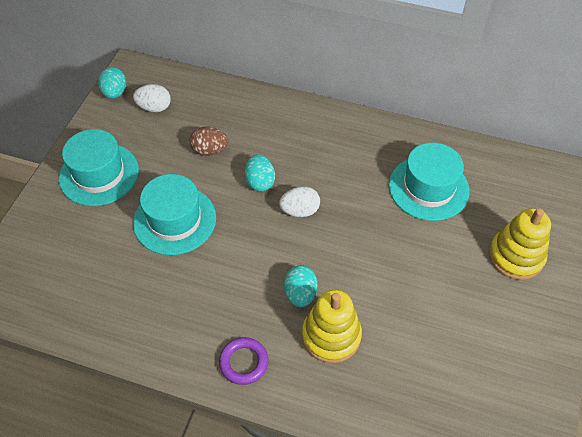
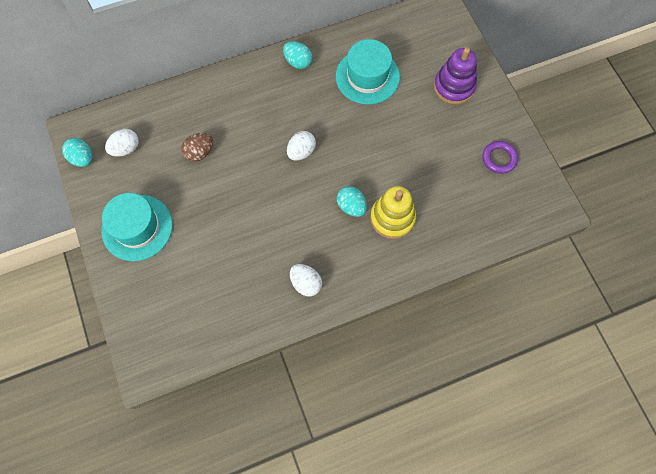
camera: 40 degrees left, 15 degrees up
turquoise hat [133,174,216,255] -> none
purple ring [219,337,269,385] -> purple ring moved to [482,141,518,174]
turquoise egg [245,154,275,192] -> turquoise egg moved to [283,41,312,69]
yellow stacking toy [489,208,551,280] -> purple stacking toy [434,47,477,105]
none -> white egg [290,264,322,296]

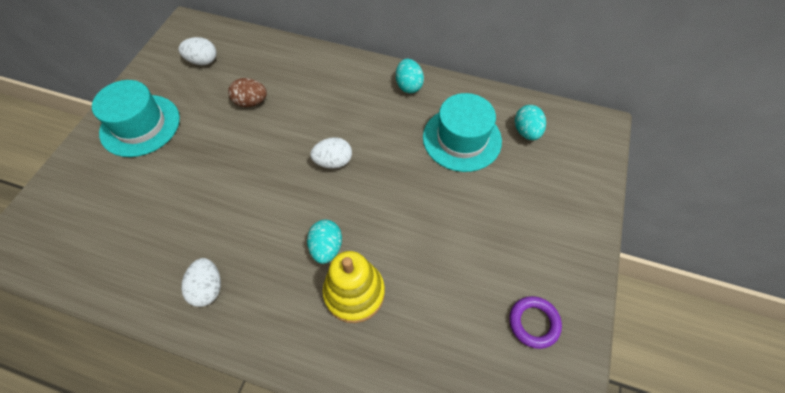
camera: 40 degrees right, 10 degrees down
turquoise egg [62,138,92,167] -> turquoise egg moved to [515,105,546,140]
purple stacking toy [434,47,477,105] -> none

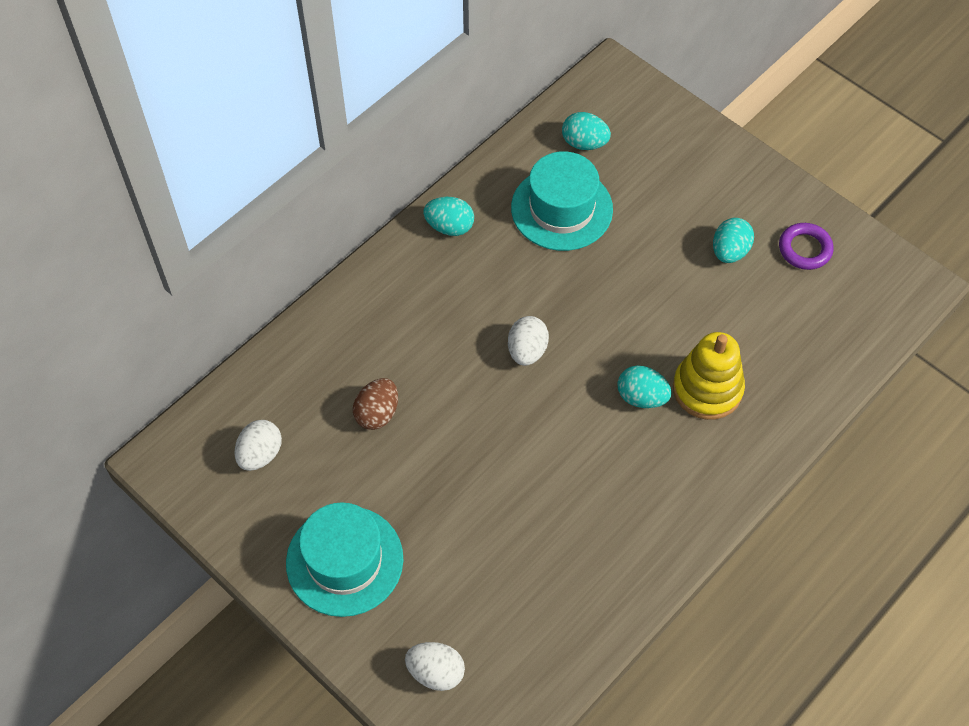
camera: 65 degrees left, 0 degrees up
white egg [181,258,221,307] -> white egg moved to [405,642,465,691]
none -> turquoise egg [713,218,754,263]

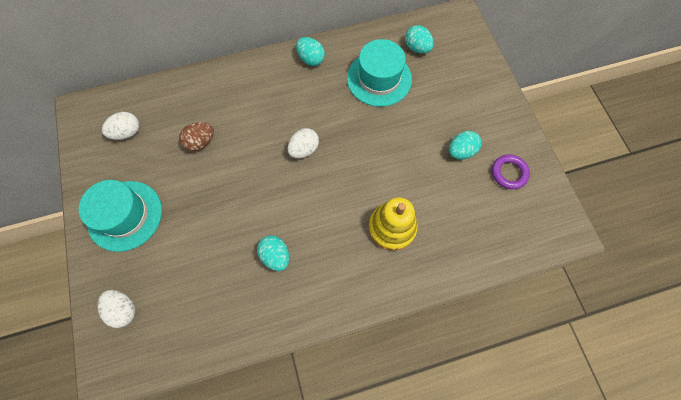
camera: 30 degrees right, 10 degrees up
turquoise egg [617,366,672,408] -> turquoise egg moved to [257,235,289,271]

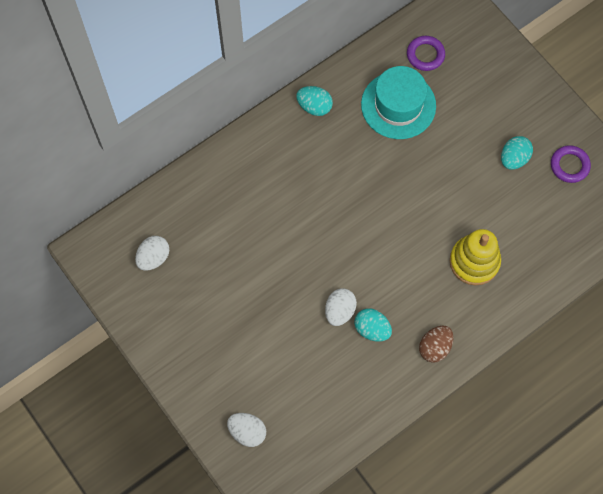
camera: 20 degrees left, 0 degrees up
turquoise hat [79,180,162,252] -> none
brown egg [179,122,214,151] -> brown egg moved to [419,326,454,363]
white egg [288,128,319,159] -> white egg moved to [325,288,357,326]
turquoise egg [405,25,434,54] -> purple ring [407,36,445,71]

